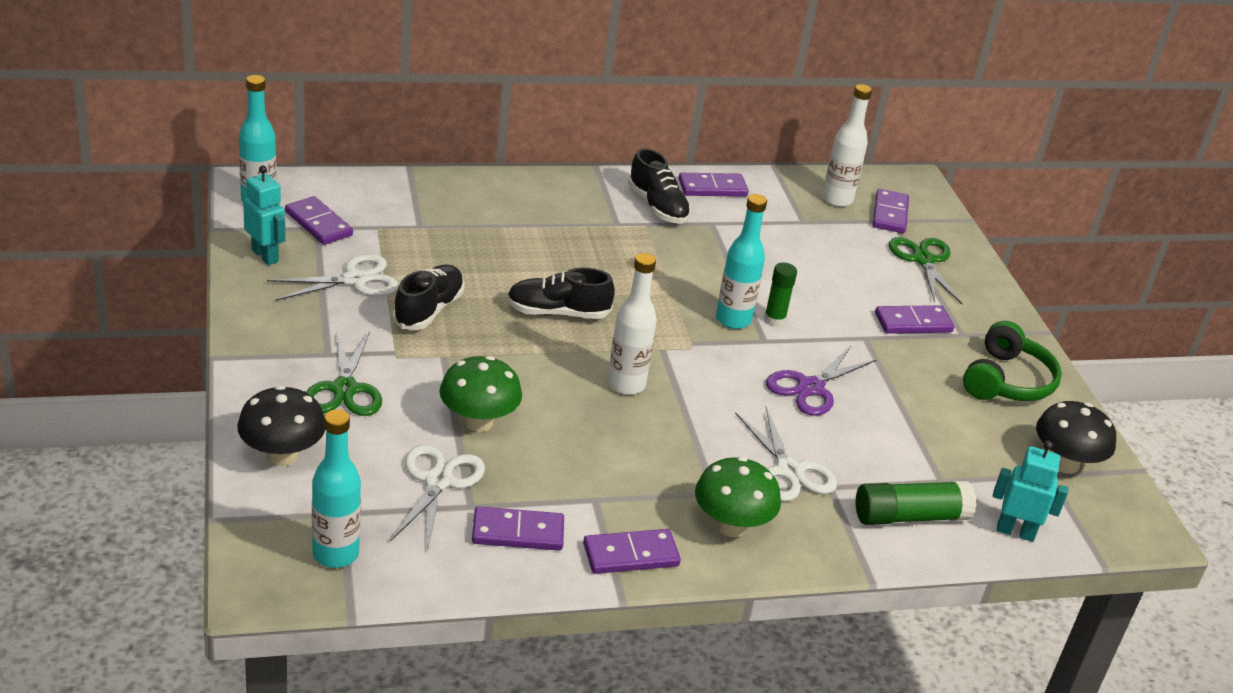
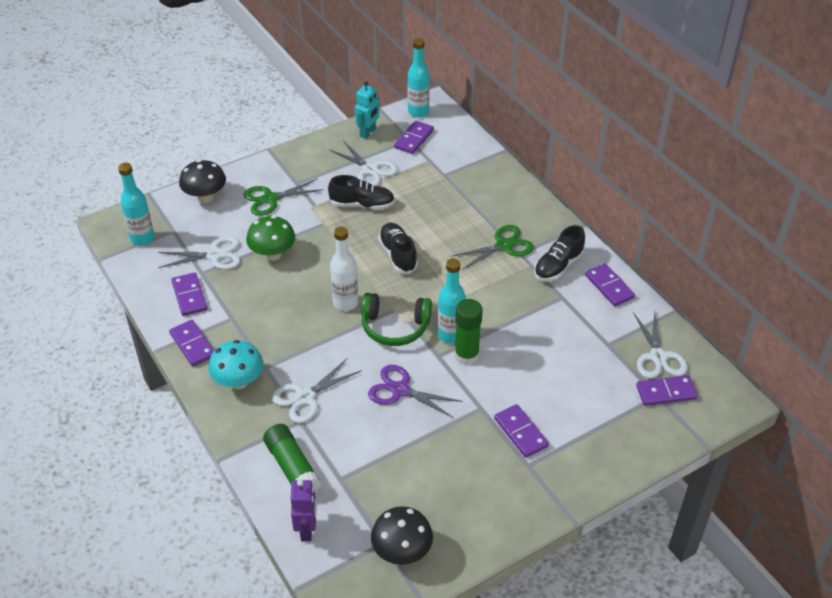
camera: 75 degrees right, 10 degrees up
green mushroom [695,457,781,537] -> turquoise mushroom [208,340,263,389]
green glue stick [764,263,797,326] -> green glue stick [455,299,483,365], size x1.54
white bottle [822,84,872,207] -> white scissors [633,311,688,378]
green scissors [889,237,962,304] -> green scissors moved to [451,225,534,270]
green headphones [963,321,1062,401] -> green headphones moved to [361,293,432,346]
turquoise robot [993,441,1069,542] -> purple robot [291,480,317,541]

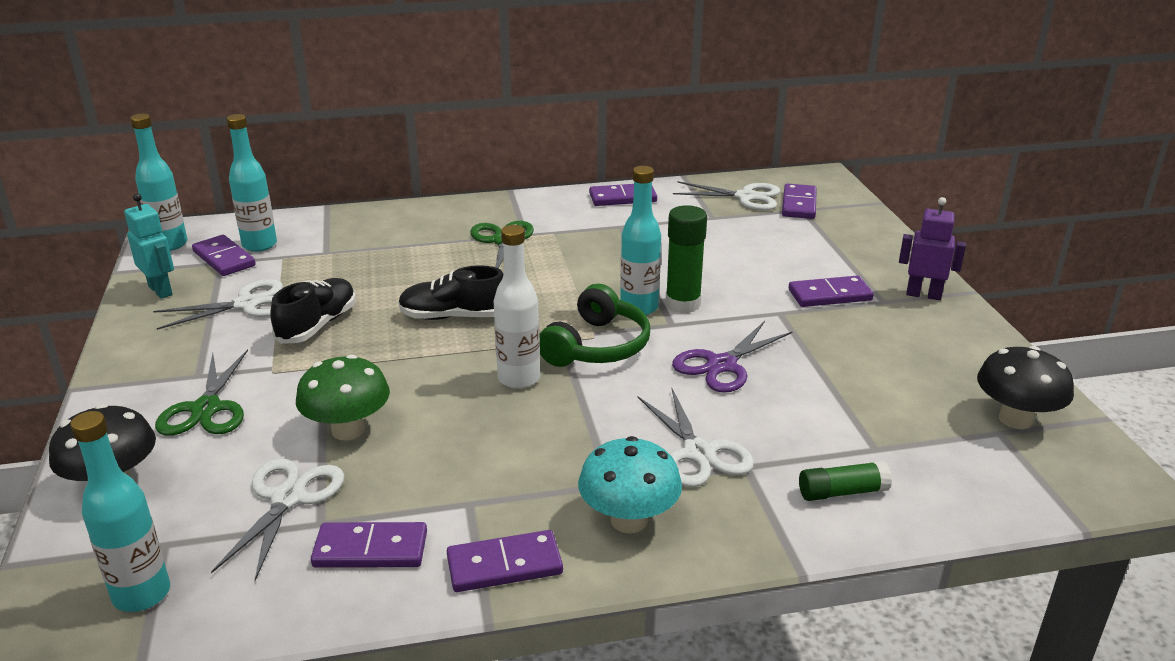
camera: 70 degrees left, 15 degrees down
green glue stick [263,424,321,492] -> green glue stick [799,461,892,501], size x0.65
purple robot [291,480,317,541] -> purple robot moved to [899,197,966,300]
black shoe [534,225,585,281] -> none
none -> turquoise bottle [227,114,277,252]

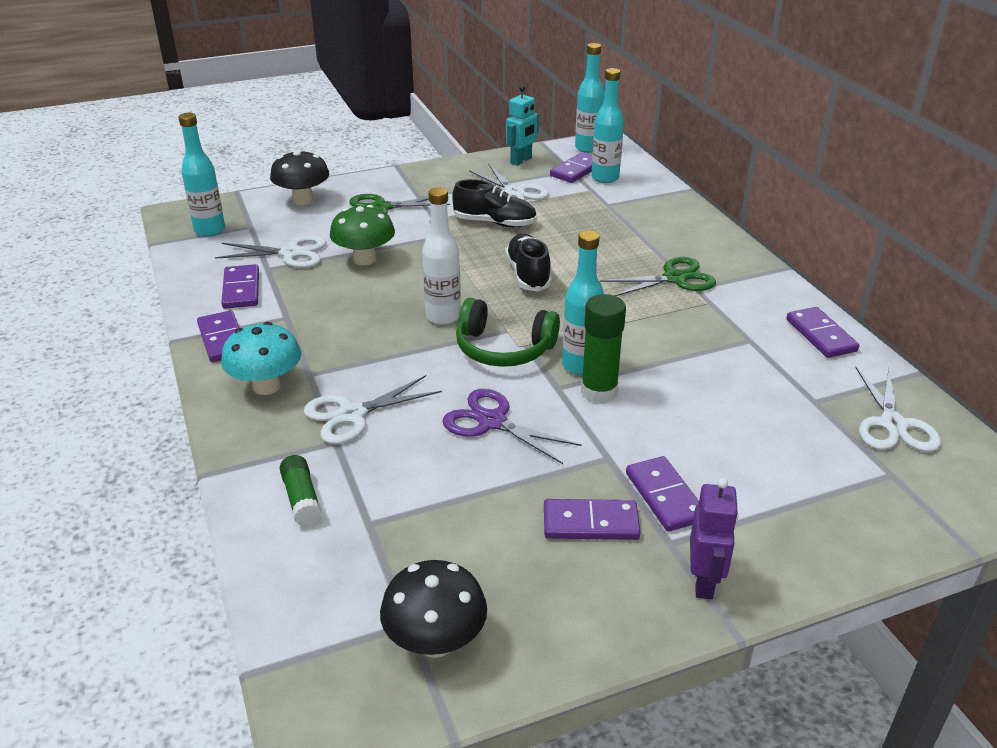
camera: 80 degrees right, 5 degrees up
purple domino [782,184,817,219] -> purple domino moved to [544,499,641,540]

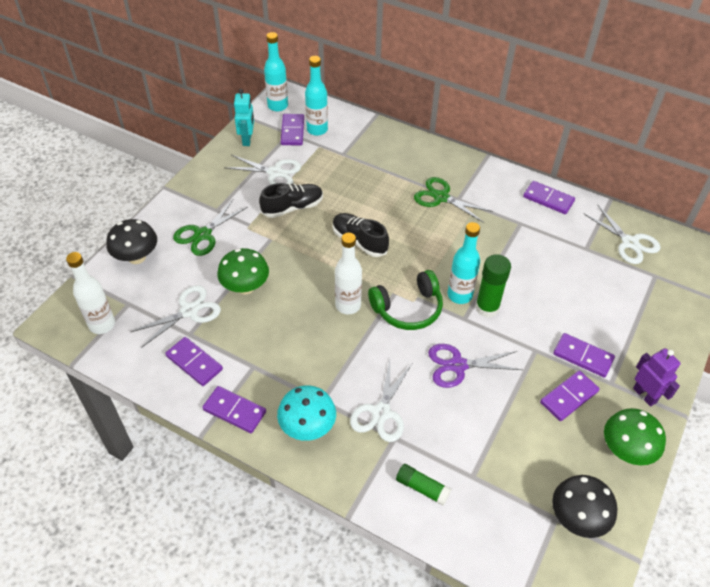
camera: 40 degrees left, 15 degrees up
turquoise bottle [178,113,225,237] -> white bottle [66,252,115,334]
green scissors [600,257,716,296] -> green scissors turned 90 degrees counterclockwise [414,177,493,223]
none -> green mushroom [604,408,666,465]

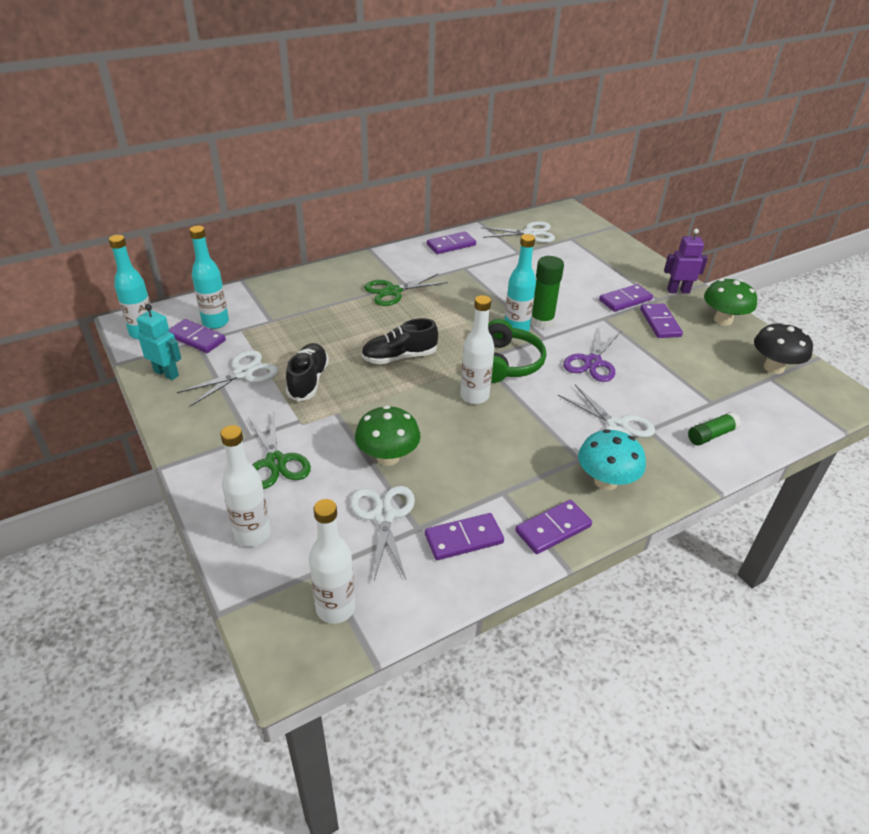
camera: 60 degrees left, 10 degrees down
black mushroom [107,219,157,264] -> white bottle [220,425,271,547]

